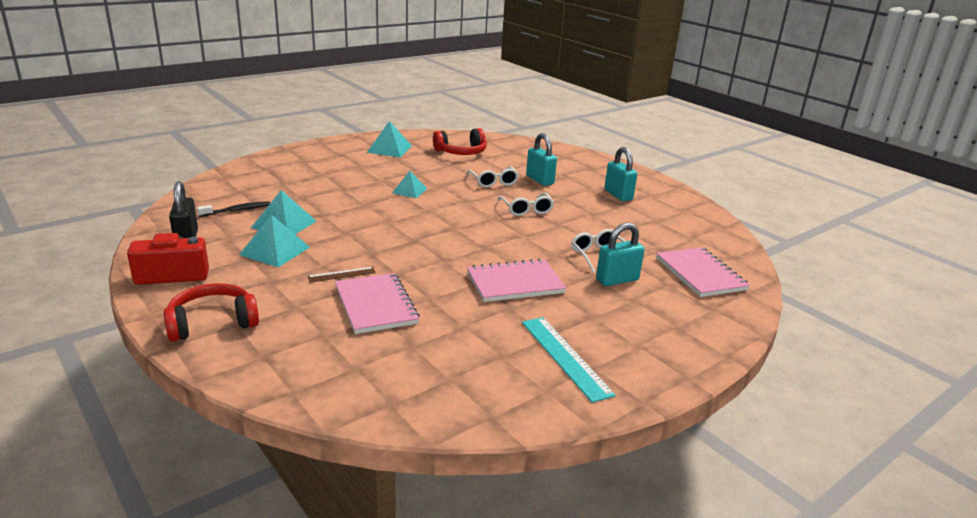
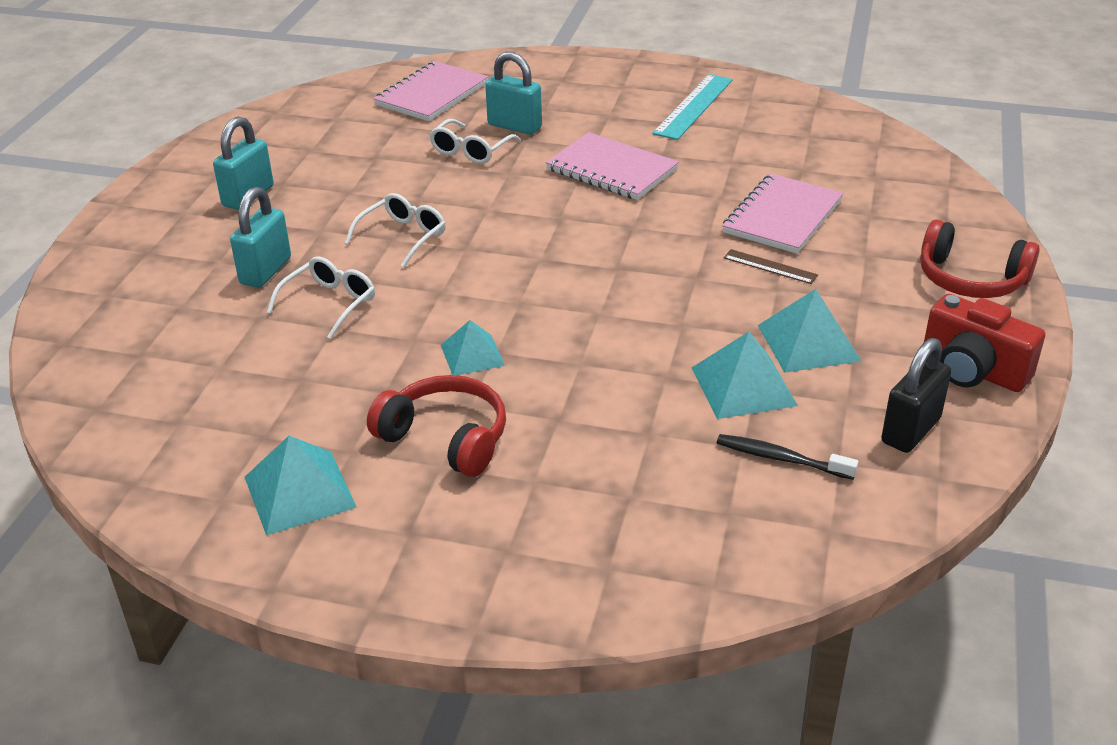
camera: 125 degrees left, 10 degrees up
red headphones [433,128,487,155] -> red headphones moved to [367,375,506,477]

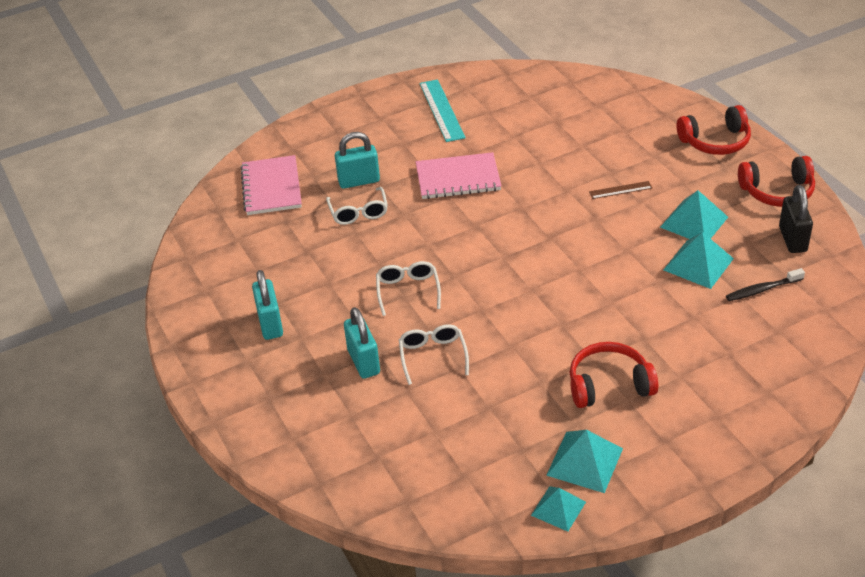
camera: 40 degrees left, 5 degrees up
turquoise pyramid [441,320,505,376] -> turquoise pyramid moved to [531,486,586,532]
pink notebook [722,173,843,254] -> none
red camera [924,294,1045,392] -> red headphones [738,156,815,207]

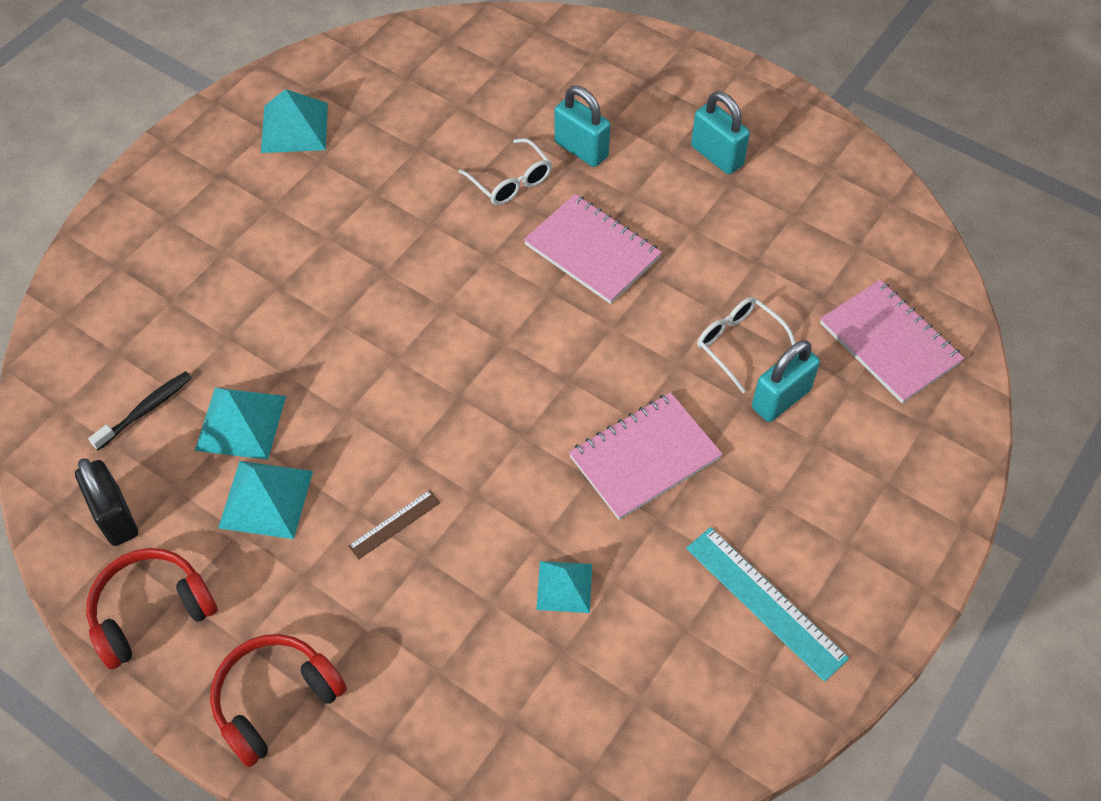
camera: 150 degrees right, 15 degrees up
white glasses [376,261,441,316] -> pink notebook [524,194,662,304]
turquoise pyramid [531,486,586,532] -> turquoise pyramid moved to [536,561,592,613]
red headphones [570,342,658,408] -> none

